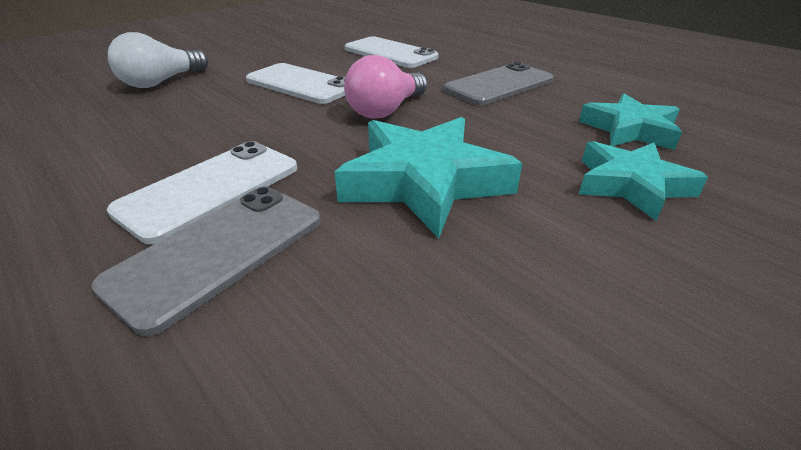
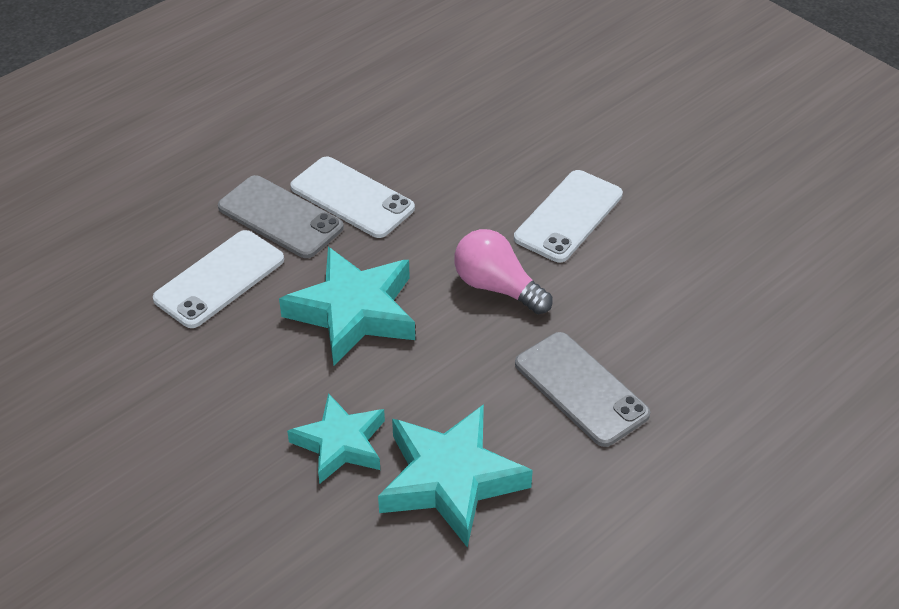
camera: 90 degrees right, 10 degrees up
white light bulb [108,32,208,88] -> none
white phone [345,36,438,68] -> white phone moved to [153,230,284,328]
turquoise star [579,94,682,150] -> turquoise star [378,404,533,548], size x1.52

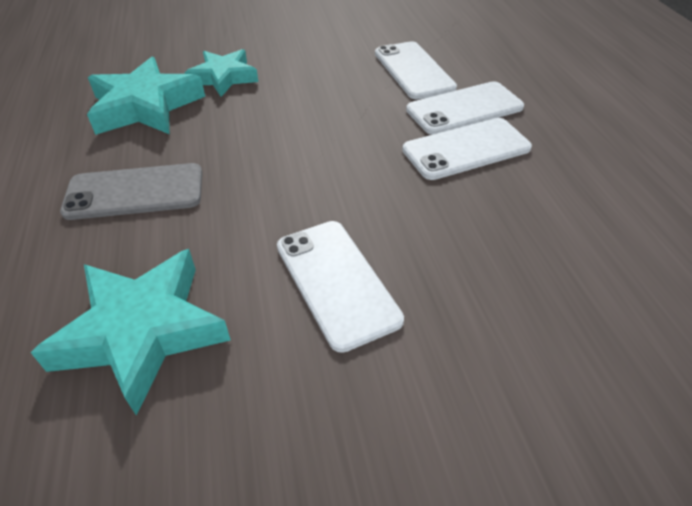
camera: 120 degrees right, 0 degrees up
grey phone [218,175,344,258] -> white phone [406,81,524,135]
turquoise star [279,247,415,365] -> turquoise star moved to [31,249,231,415]
pink light bulb [454,229,553,315] -> none

